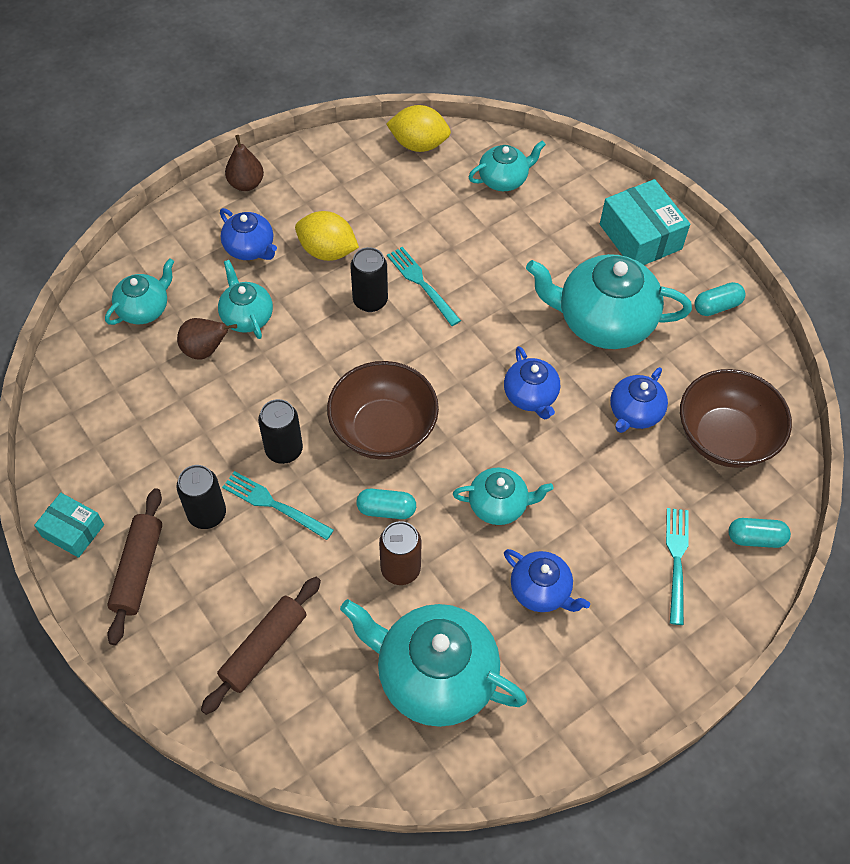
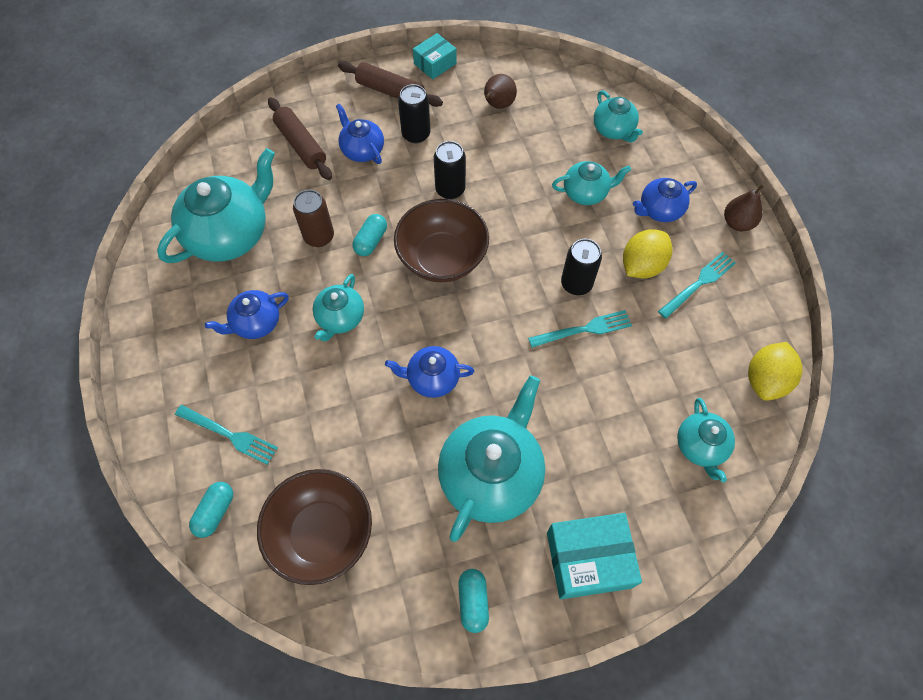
camera: 110 degrees right, 5 degrees up
brown pear [177,318,237,360] -> brown pear moved to [484,74,517,109]
turquoise fork [222,471,334,540] -> turquoise fork moved to [658,252,736,319]
blue teapot [610,367,668,433] -> blue teapot moved to [336,103,384,164]

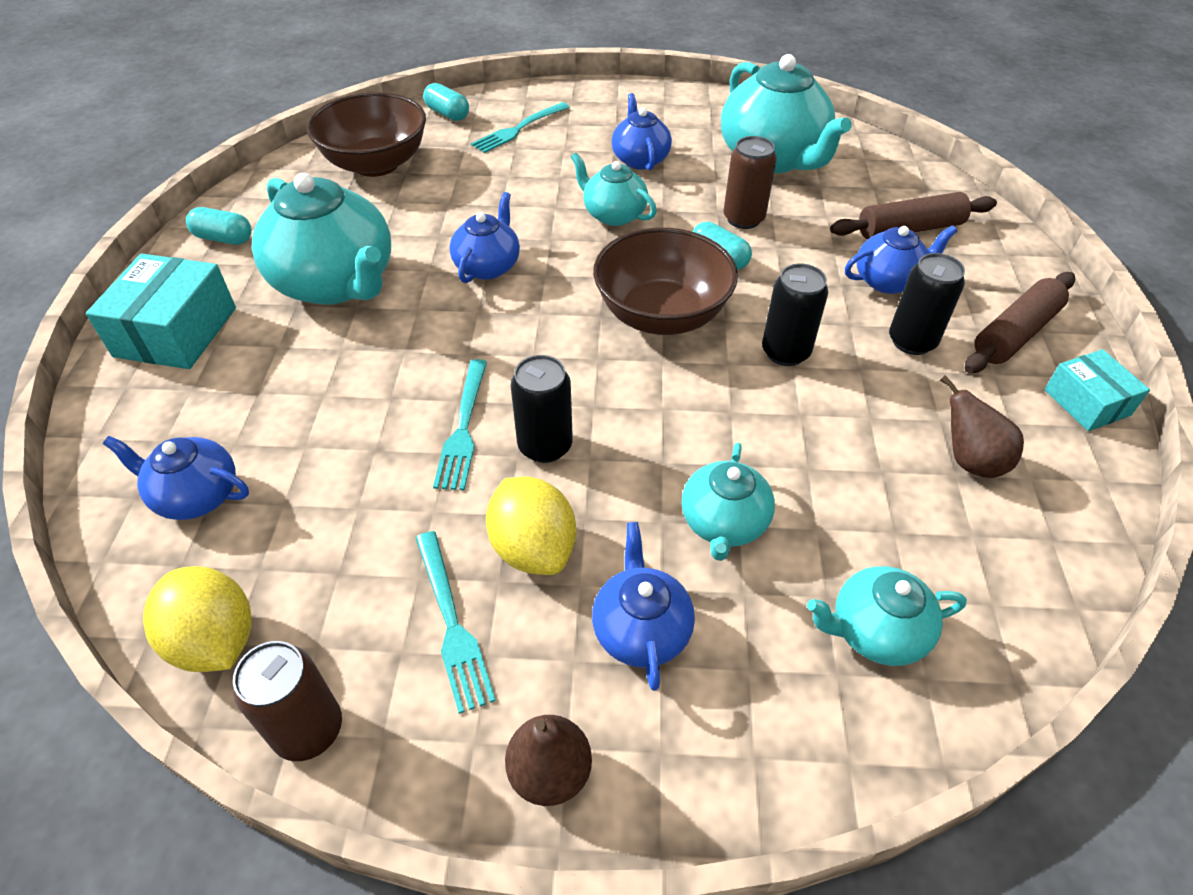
camera: 110 degrees right, 15 degrees down
turquoise teapot [677,398,735,482] -> blue teapot [103,436,249,520]
none -> brown can [233,641,342,761]

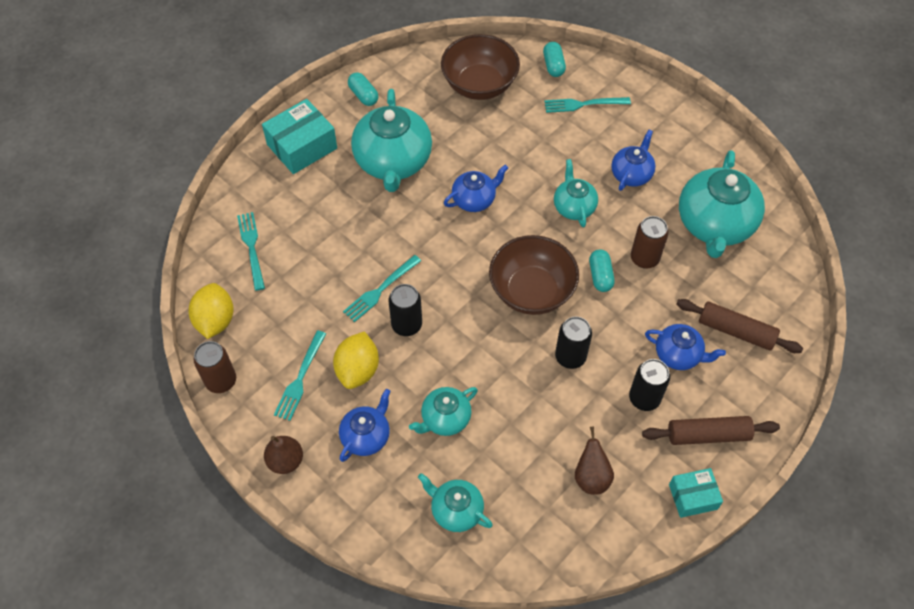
camera: 40 degrees right, 10 degrees up
blue teapot [103,436,249,520] -> turquoise fork [237,212,265,291]
turquoise box [1044,349,1150,431] -> turquoise box turned 60 degrees clockwise [669,468,723,518]

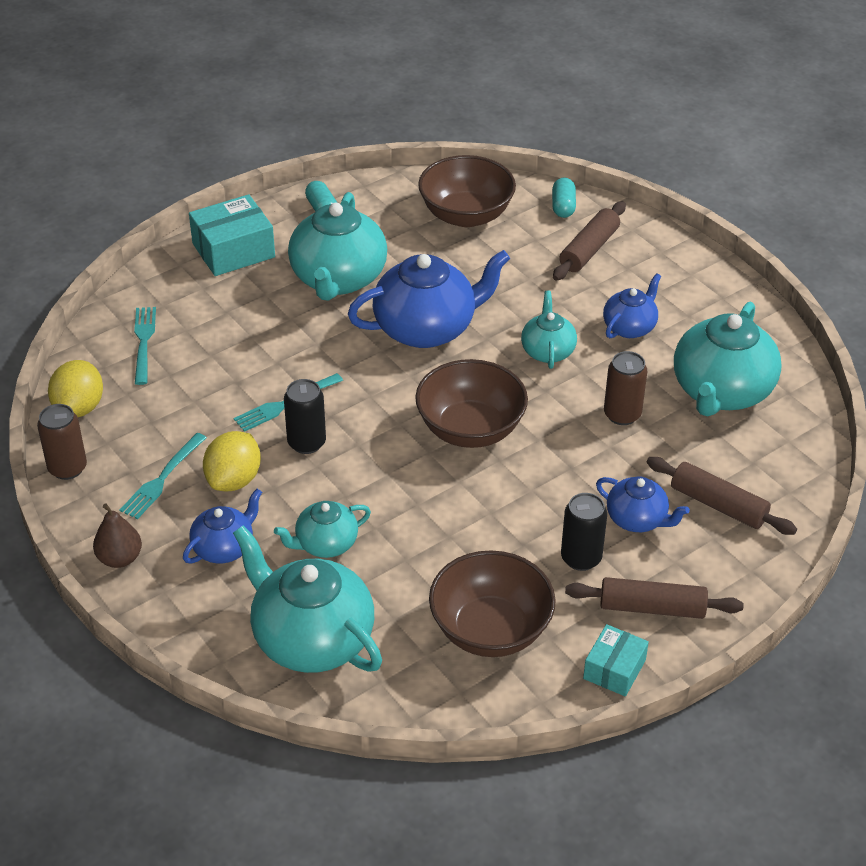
camera: 10 degrees right, 15 degrees down
turquoise teapot [418,473,493,532] -> turquoise teapot [233,525,382,673], size x1.85
blue teapot [444,165,508,212] -> blue teapot [348,250,510,348], size x1.85
turquoise fork [544,97,631,113] -> brown rolling pin [553,201,626,281]
black can [555,317,592,369] -> none
brown pear [575,426,614,495] -> brown bowl [429,550,556,657]
turquoise capsule [589,249,615,292] -> none
turquoise box [669,468,723,518] -> turquoise box turned 60 degrees counterclockwise [583,624,649,696]

